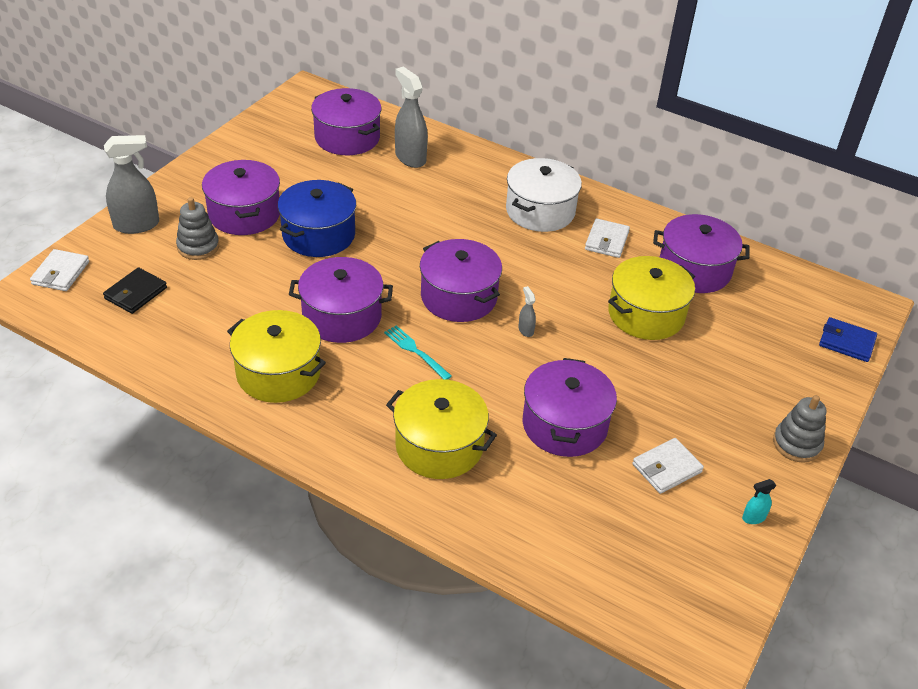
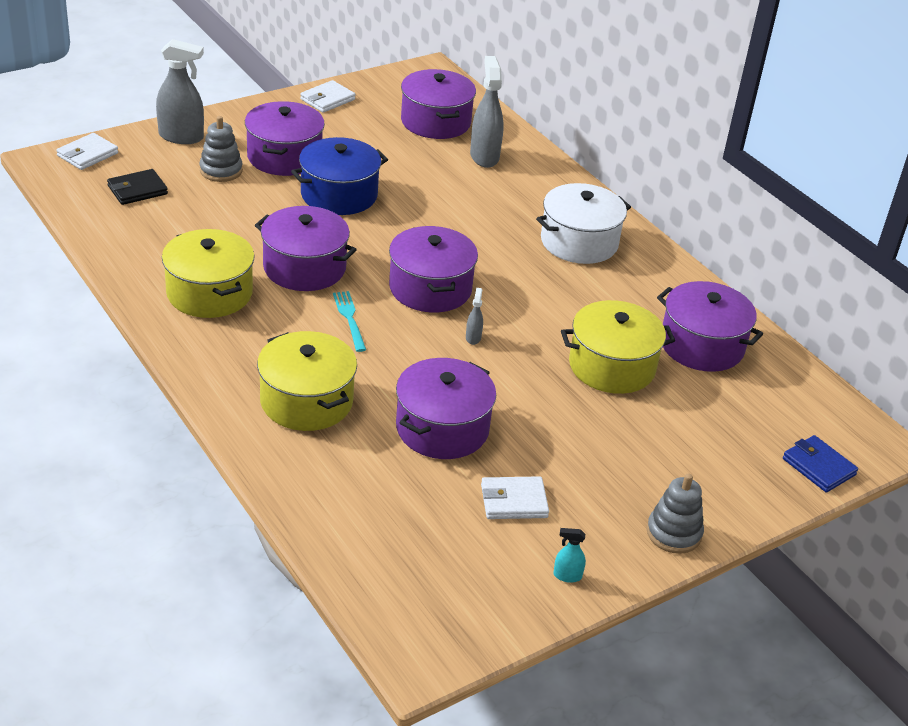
camera: 25 degrees right, 5 degrees down
white wallet [585,218,630,258] -> white wallet moved to [300,80,356,113]

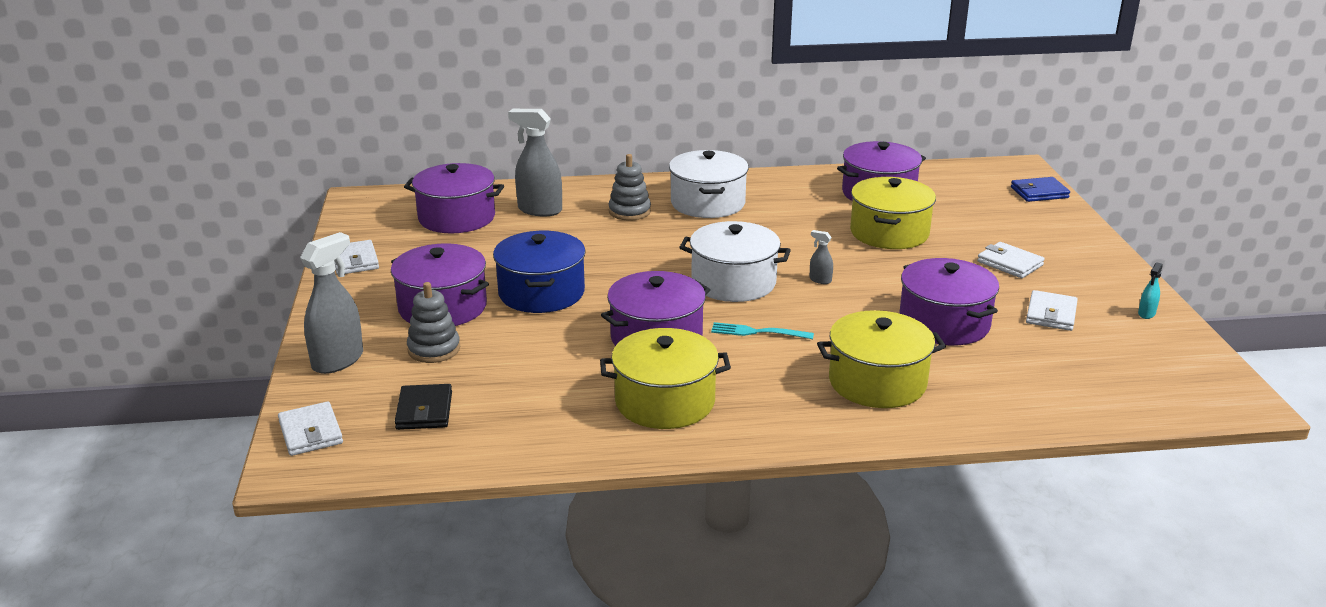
camera: 60 degrees left, 10 degrees down
purple pot [389,226,478,312] -> white pot [679,221,791,302]
grey stacking toy [647,474,704,554] -> grey stacking toy moved to [609,154,651,221]
none -> white wallet [977,242,1045,278]

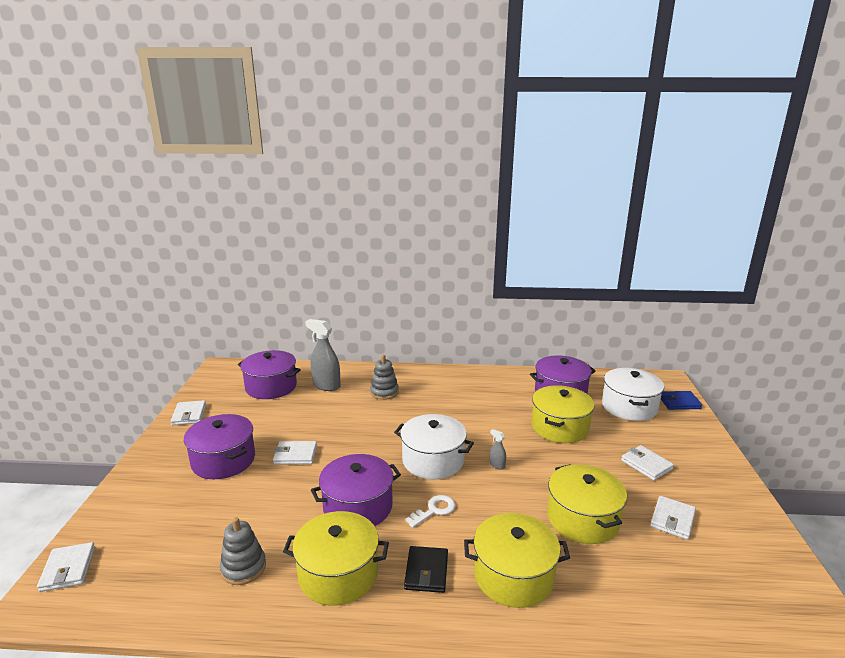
camera: 10 degrees right, 5 degrees down
grey spray bottle [300,232,363,374] -> none
black wallet [395,384,452,430] -> black wallet moved to [404,546,448,593]
grey stacking toy [407,282,460,363] -> grey stacking toy moved to [220,517,266,585]
blue pot [493,231,586,313] -> white wallet [273,441,317,464]
white pot [669,150,749,218] -> white pot moved to [602,368,664,421]
turquoise fork [711,322,814,339] -> white key [405,495,456,528]
purple pot [899,258,999,345] -> yellow pot [547,464,627,544]
turquoise spray bottle [1138,262,1163,319] -> none

